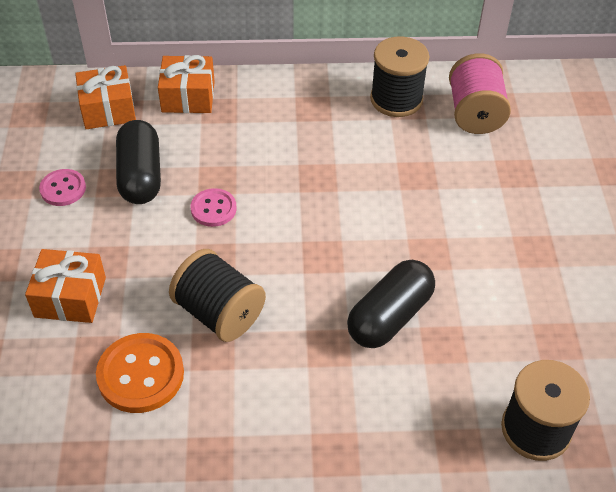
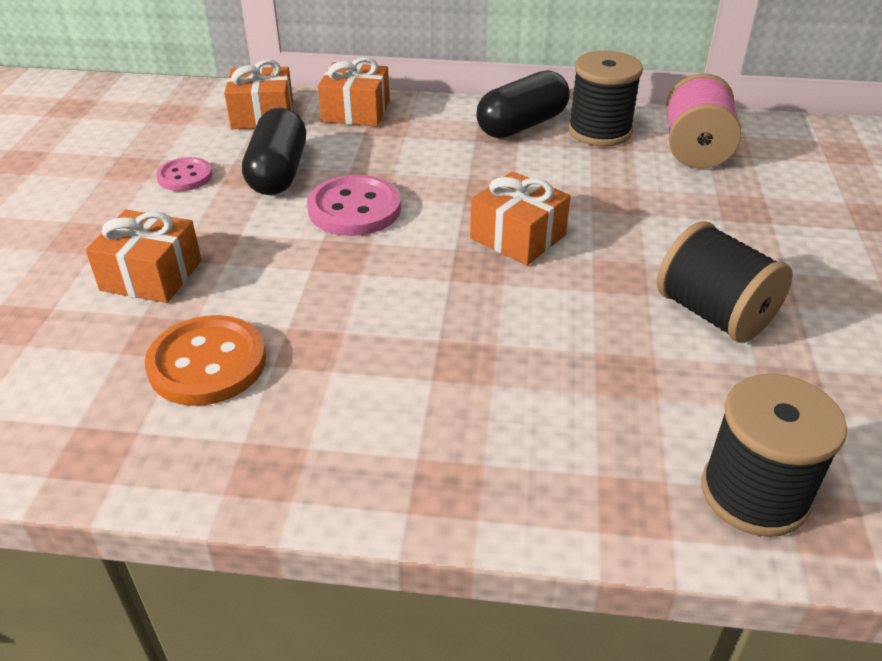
camera: 10 degrees right, 10 degrees down
black spool [169,249,266,342] -> black spool moved to [657,221,793,343]
pink button [191,188,236,227] -> pink button [307,175,401,236], size x1.64
black capsule [347,260,435,348] -> black capsule moved to [476,70,570,138]
none -> orange gift [470,171,571,265]

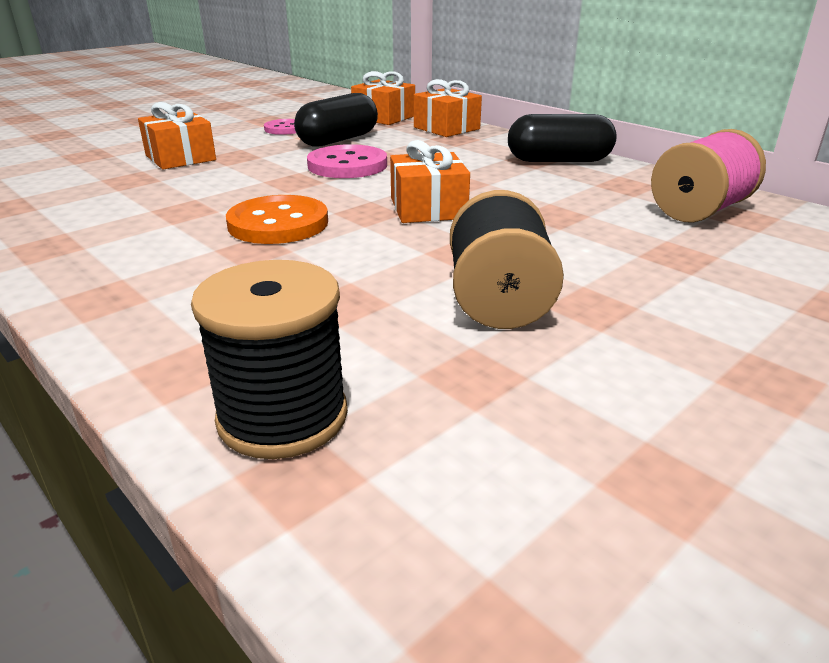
camera: 40 degrees right, 10 degrees down
orange button [145,315,266,406] -> orange button moved to [226,195,328,244]
black spool [568,51,643,146] -> none

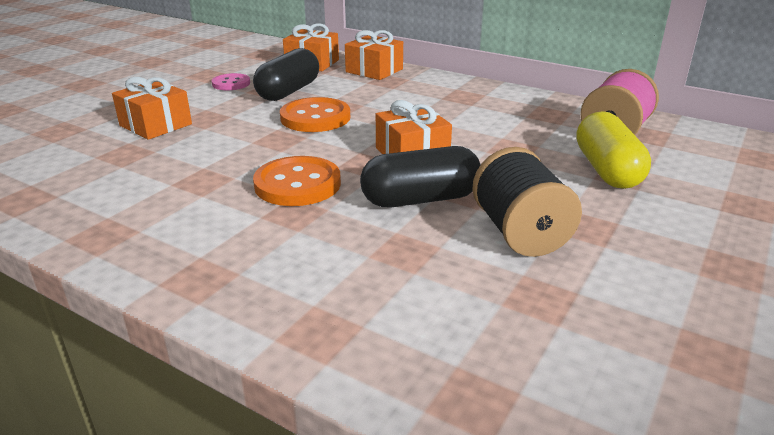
camera: 15 degrees left, 0 degrees up
black spool [191,260,348,459] -> none
pink button [307,144,387,178] -> orange button [280,97,350,132]
black capsule [508,114,617,162] -> black capsule moved to [360,146,481,207]
none -> yellow capsule [576,111,651,189]

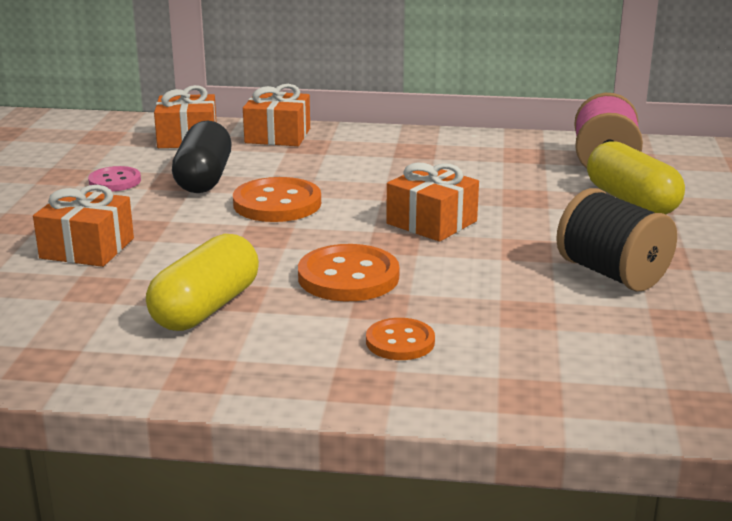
camera: 25 degrees left, 5 degrees down
black capsule [360,146,481,207] -> none
none -> yellow capsule [146,234,259,331]
none -> orange button [366,318,435,360]

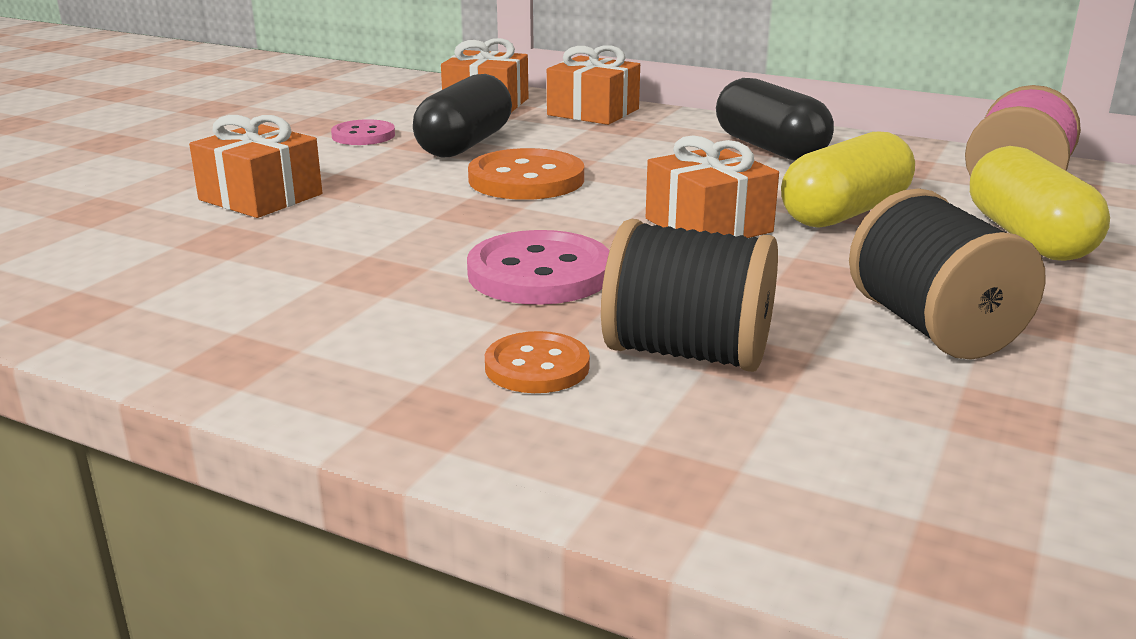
camera: 20 degrees right, 0 degrees up
yellow capsule [146,234,259,331] -> yellow capsule moved to [781,132,915,228]
orange button [298,244,399,302] -> pink button [467,230,609,305]
none -> black spool [601,219,778,372]
none -> black capsule [716,78,834,161]

